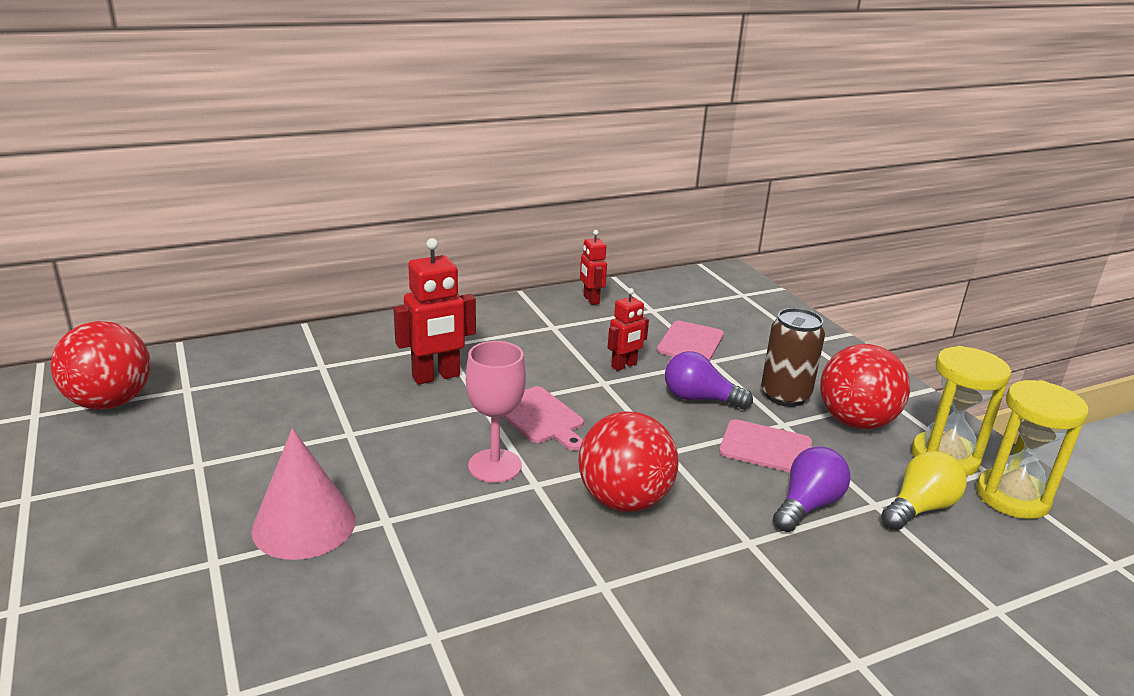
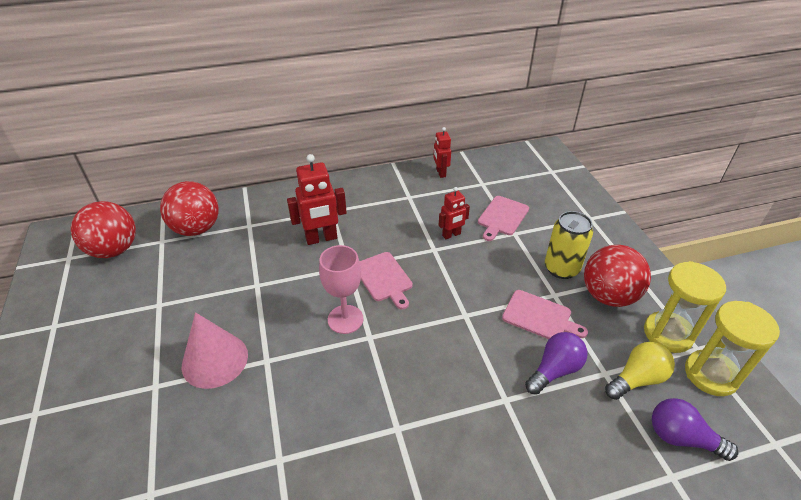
camera: 10 degrees right, 15 degrees up
red ball [578,411,679,512] -> red ball moved to [160,181,219,236]
purple light bulb [665,351,753,409] -> purple light bulb moved to [652,398,738,461]
brown can [761,308,825,407] -> yellow can [545,211,593,279]

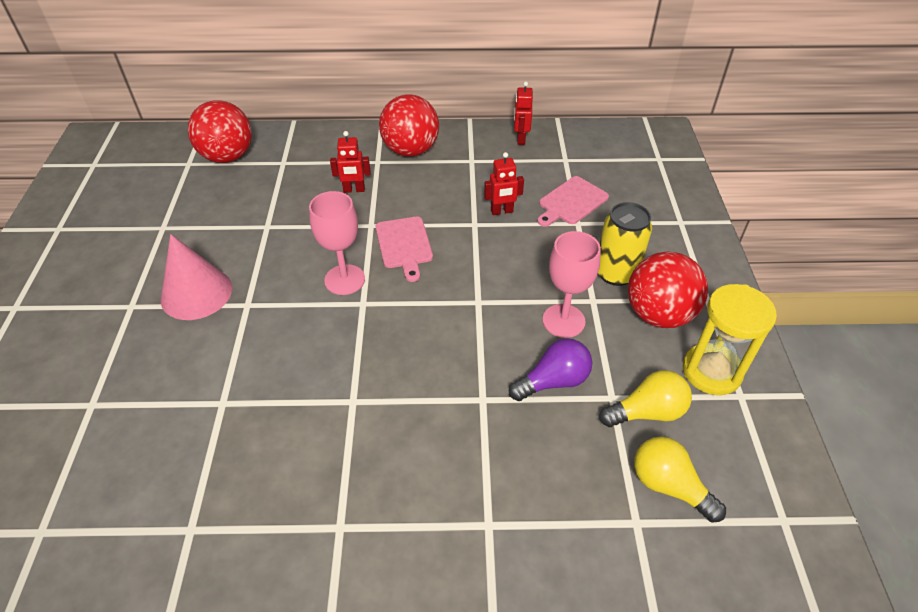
camera: 15 degrees right, 5 degrees up
red ball [71,201,136,258] -> red ball moved to [379,94,439,156]
red robot [287,154,347,245] -> red robot [330,131,371,193], size x0.60
pink cutting board [502,290,588,339] -> pink goblet [542,231,601,338]
purple light bulb [652,398,738,461] -> yellow light bulb [634,437,726,523]
yellow hourglass [685,301,780,396] -> none

